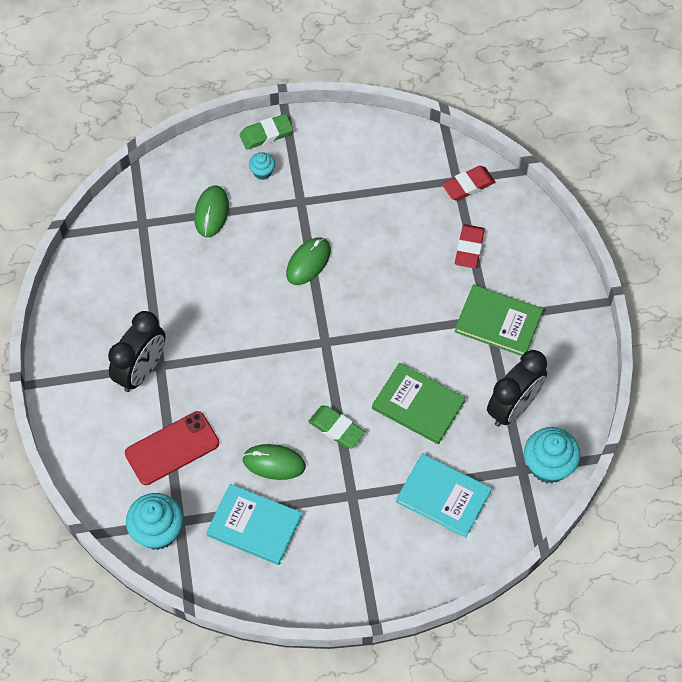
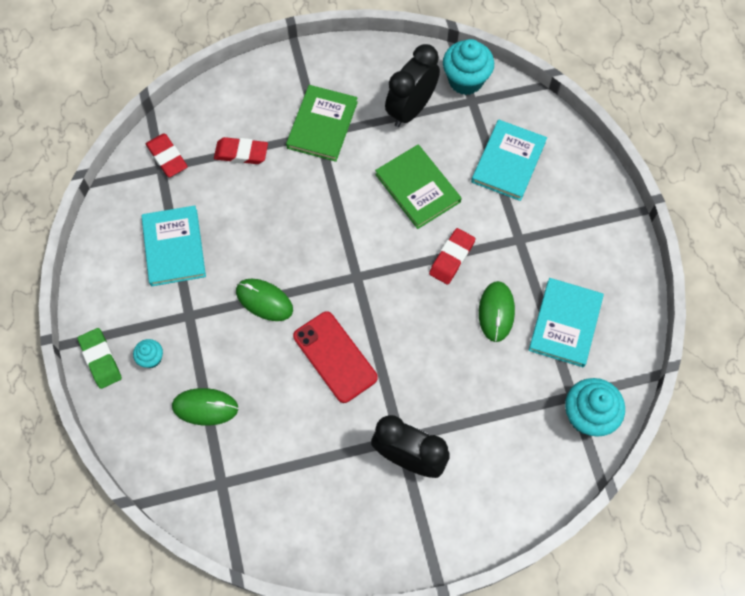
camera: 95 degrees left, 5 degrees up
red phone [125,411,219,485] -> red phone moved to [293,311,378,403]
green eraser [308,406,365,448] -> red eraser [429,228,475,285]
green book [372,363,466,444] -> green book turned 60 degrees counterclockwise [375,144,462,229]
black clock [487,350,547,427] -> black clock turned 90 degrees counterclockwise [385,44,440,127]
none -> turquoise book [142,205,206,286]

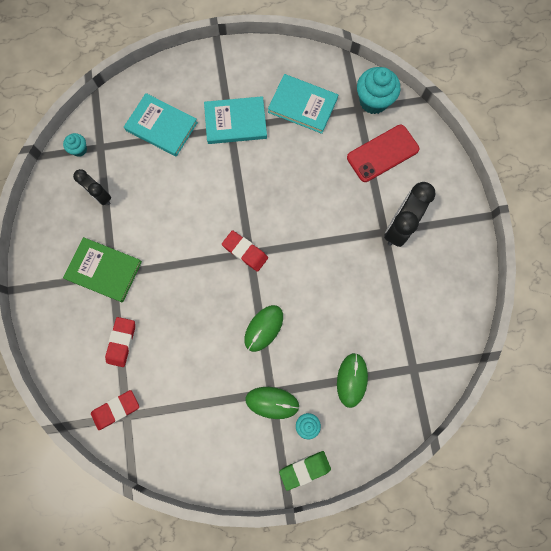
camera: 85 degrees left, 10 degrees up
turquoise book [142,205,206,286] -> turquoise book moved to [204,96,267,144]
red phone [293,311,378,403] -> red phone moved to [347,125,419,182]
green book [375,144,462,229] -> none
black clock [385,44,440,127] -> black clock [73,169,111,205], size x0.62
red eraser [429,228,475,285] -> red eraser moved to [222,230,268,272]
turquoise cupcake [443,39,494,95] -> turquoise cupcake [63,133,87,157], size x0.52
green mouse [479,281,515,342] -> green mouse moved to [246,387,299,419]

